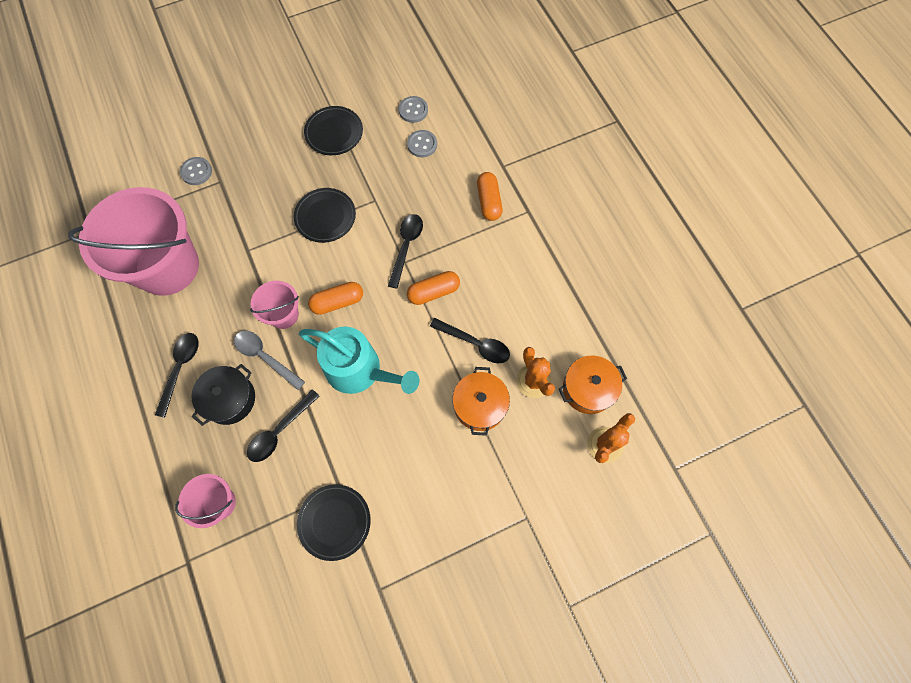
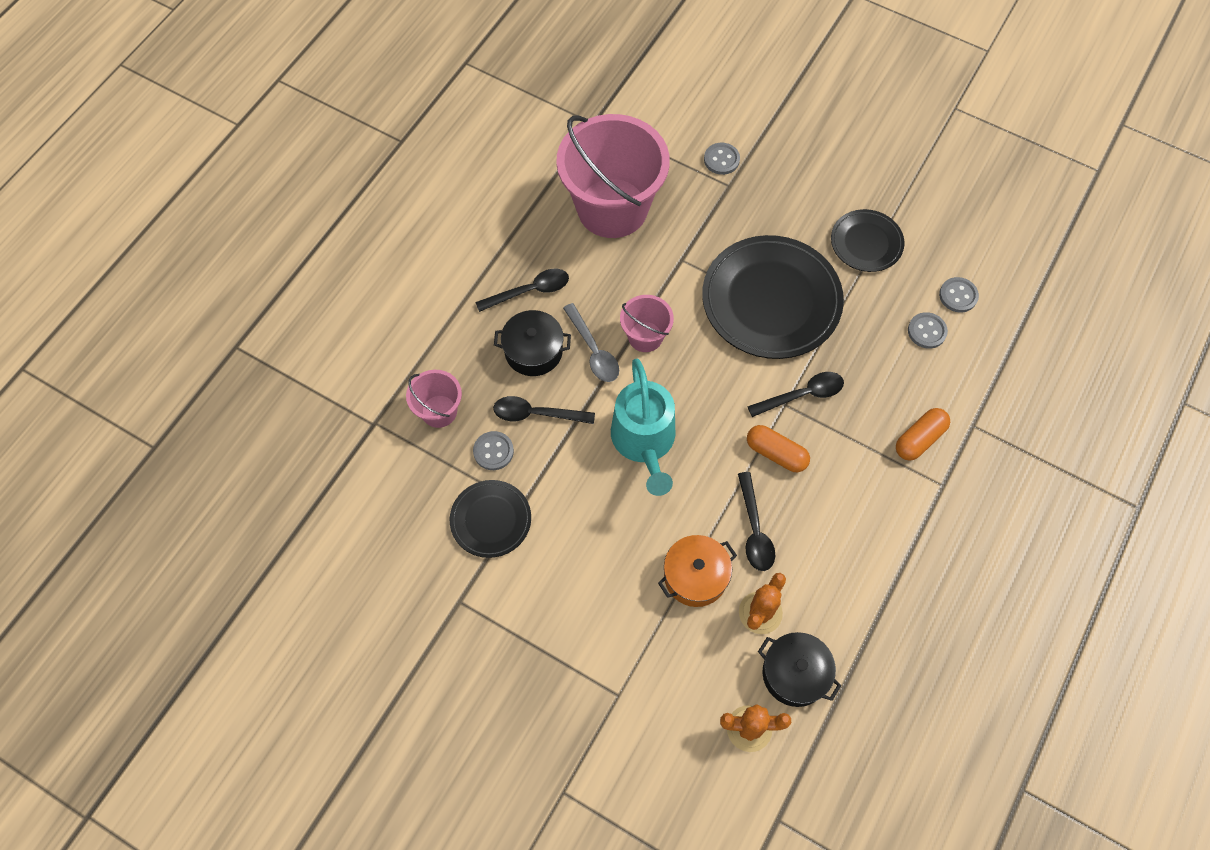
camera: 55 degrees right, 5 degrees down
grey spoon [234,331,305,390] -> grey spoon turned 150 degrees clockwise [563,303,619,382]
black plate [294,188,356,243] -> black plate [702,235,844,359], size x1.88
orange capsule [308,282,363,315] -> none
orange pot [559,355,627,414] -> black pot [758,632,841,707]
none -> grey button [473,431,514,470]

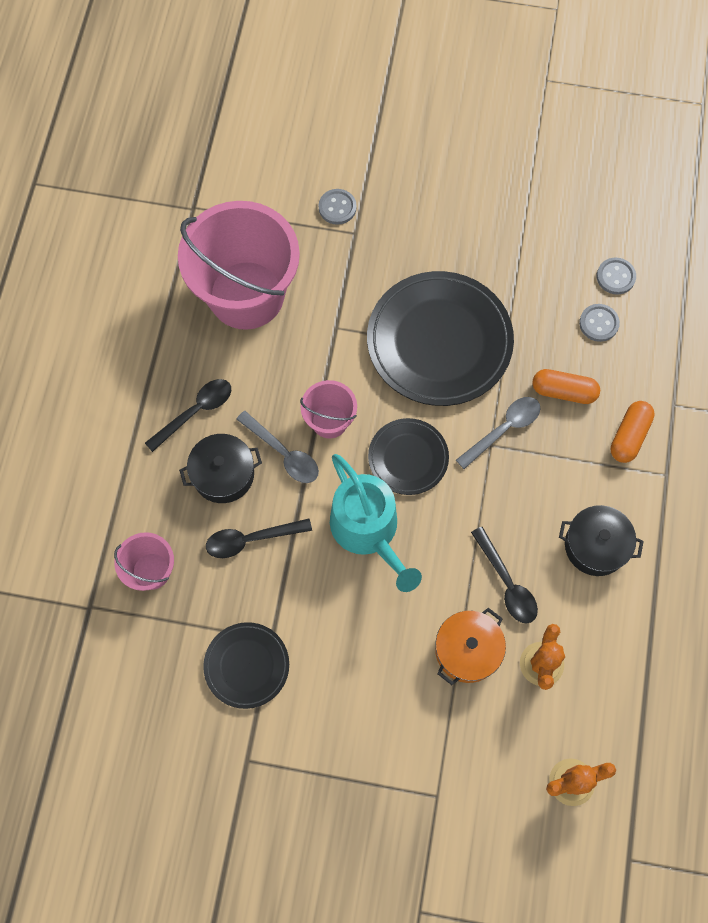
camera: 20 degrees left, 5 degrees up
grey button [473,431,514,470] -> none
black spoon [747,372,844,417] -> grey spoon [456,397,541,469]
orange capsule [747,425,810,472] -> orange capsule moved to [532,369,600,404]
black pot [758,632,841,707] -> black pot moved to [559,505,644,576]
black plate [831,209,904,272] -> black plate moved to [368,418,449,495]

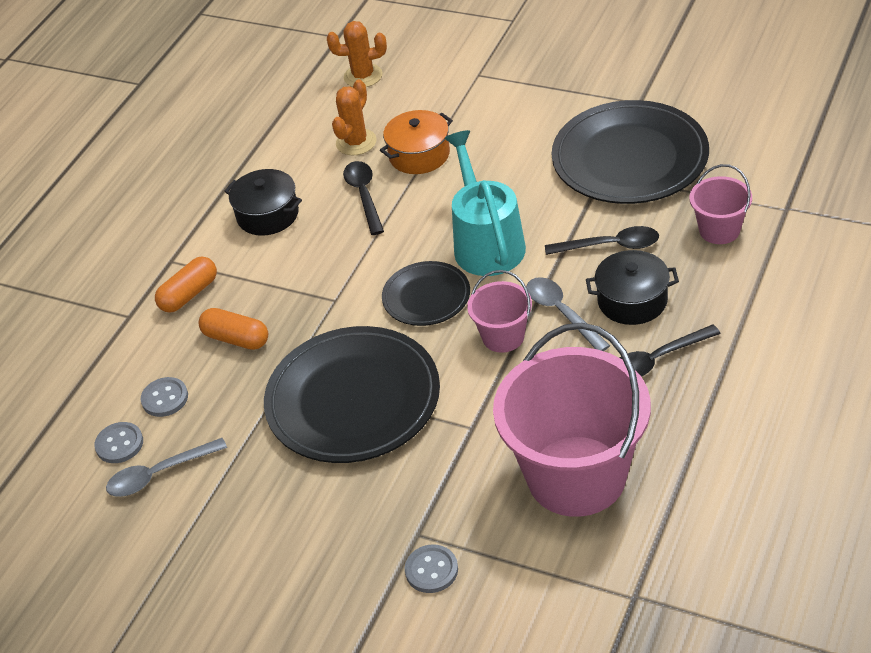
camera: 160 degrees left, 25 degrees down
black plate [203,622,289,709] -> black plate [552,100,709,204], size x1.88
grey spoon [456,397,541,469] -> grey spoon moved to [106,438,227,497]

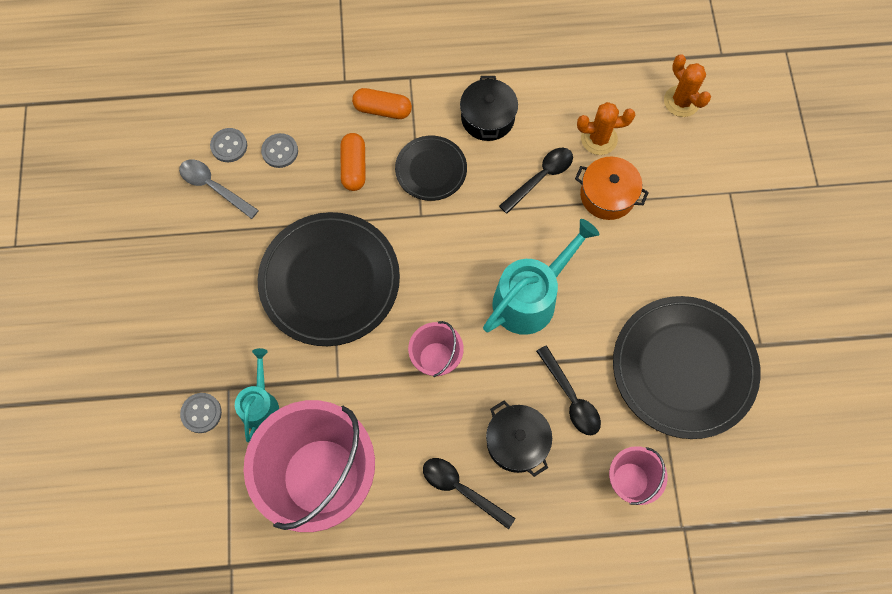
camera: 55 degrees right, 25 degrees up
black plate [382,261,470,326] -> black plate moved to [395,136,467,201]
grey spoon [526,277,610,351] -> none
none -> turquoise watering can [235,348,279,442]

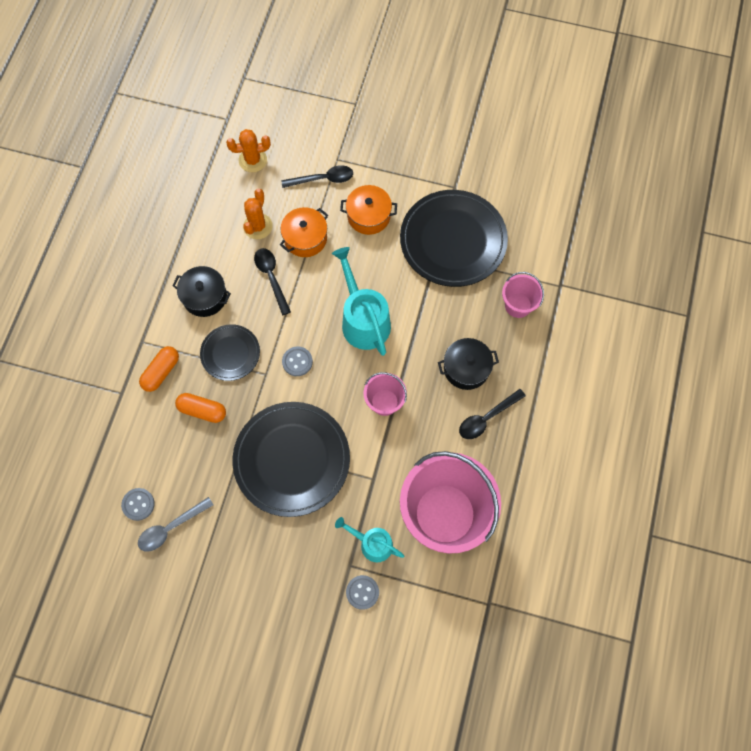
camera: 70 degrees left, 0 degrees up
grey button [261,133,298,168] -> grey button moved to [282,347,313,376]
black spoon [536,345,601,435] -> black spoon moved to [281,165,353,188]
none -> orange pot [340,185,397,235]

